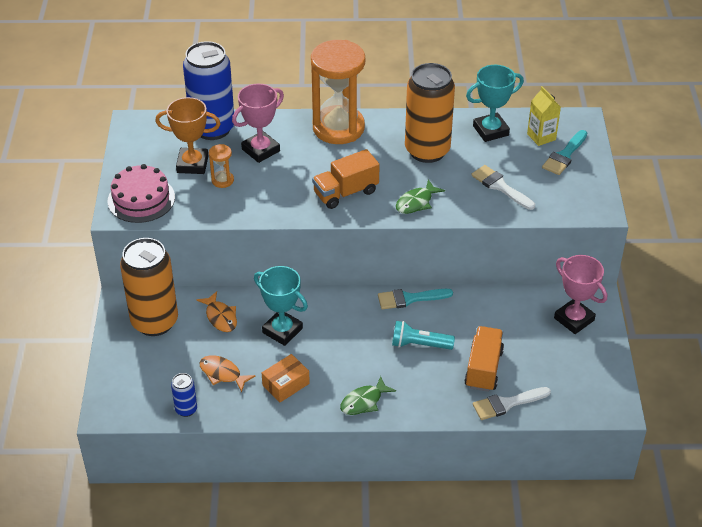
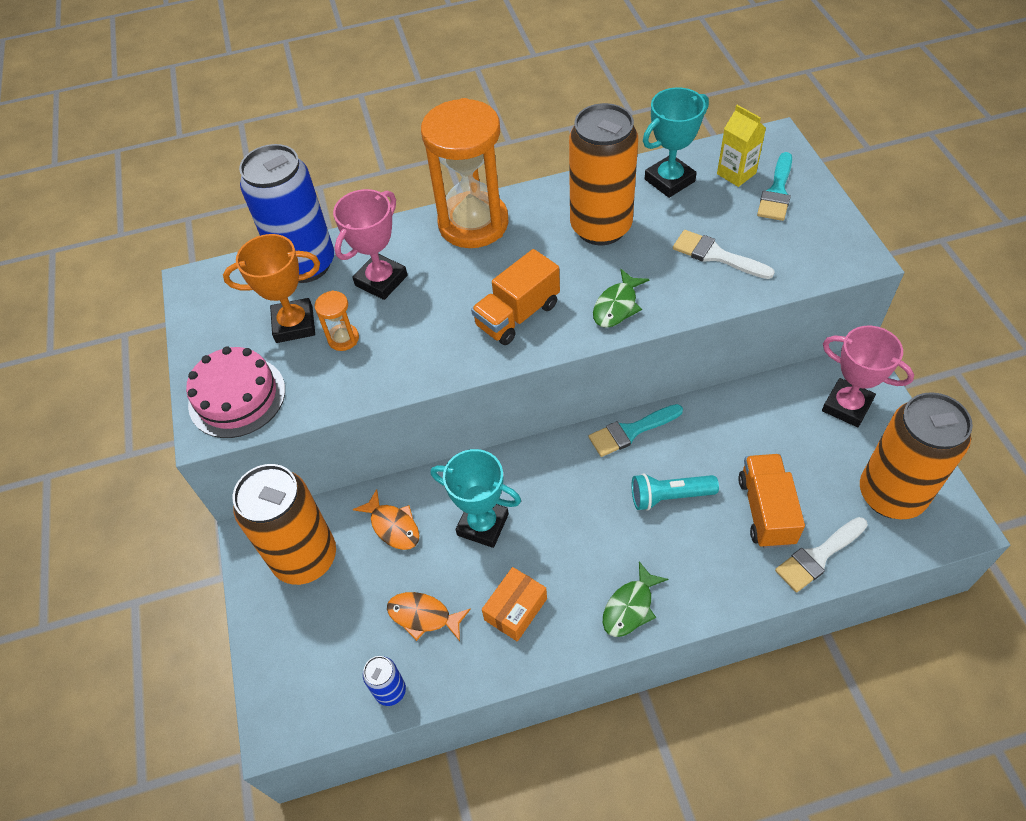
camera: 10 degrees left, 10 degrees up
none -> orange can [860,392,973,519]

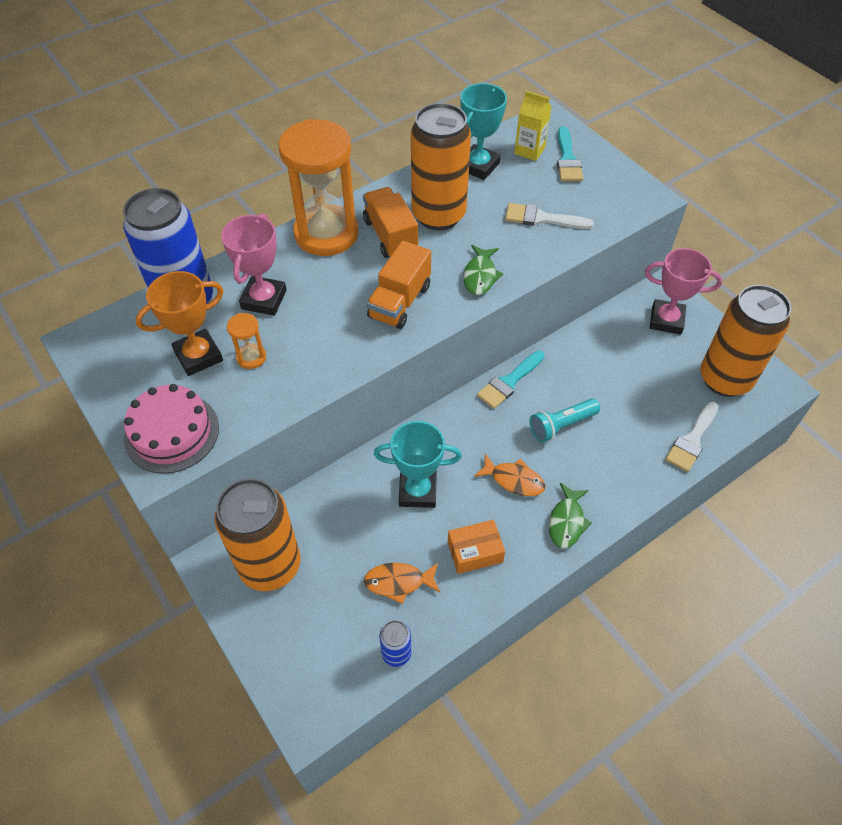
camera: 25 degrees left, 0 degrees up
orange fish [353,489,420,550] -> orange fish moved to [474,454,545,496]
orange box [482,567,547,641] -> orange box turned 60 degrees clockwise [448,520,505,574]
orange truck [738,454,805,548] -> orange truck moved to [363,187,418,258]

